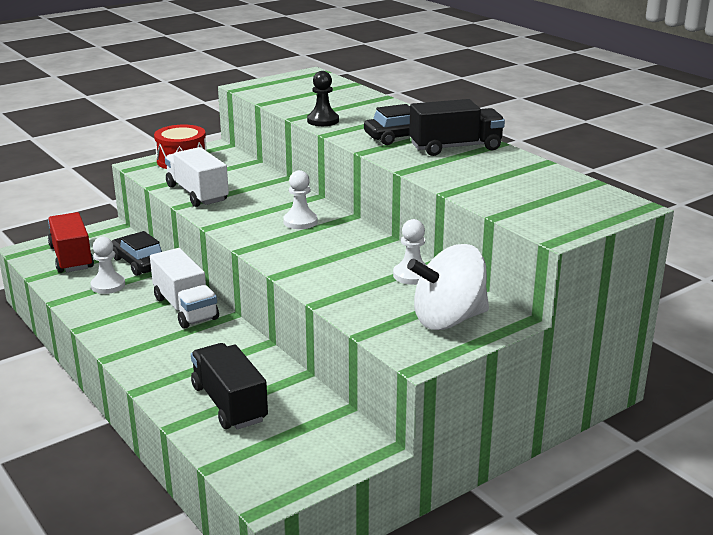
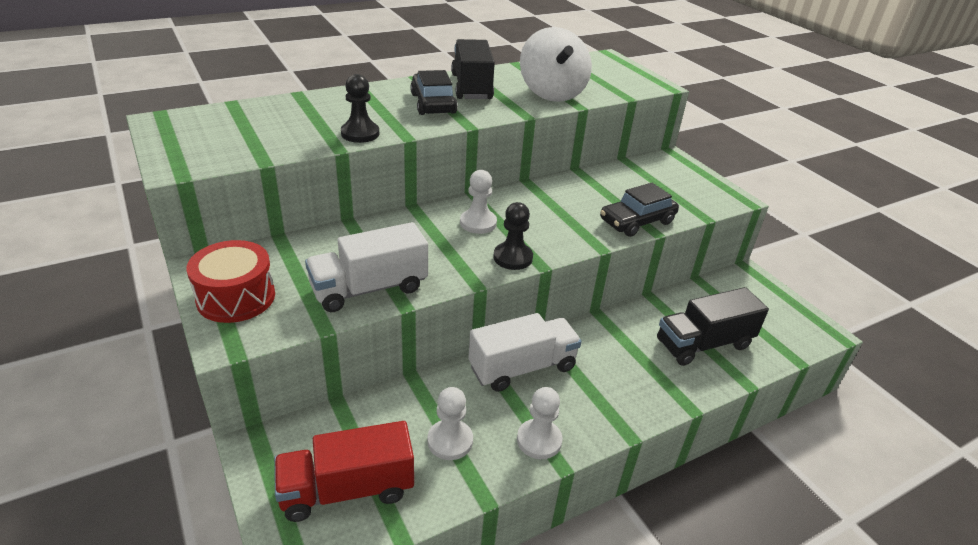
camera: 85 degrees left, 10 degrees up
black car [112,231,162,276] -> black car moved to [600,183,679,237]
white pawn [393,219,427,285] -> white pawn moved to [517,387,563,459]
white spinning top [407,244,489,330] -> white spinning top moved to [520,27,592,102]
none -> black pawn [493,202,533,270]

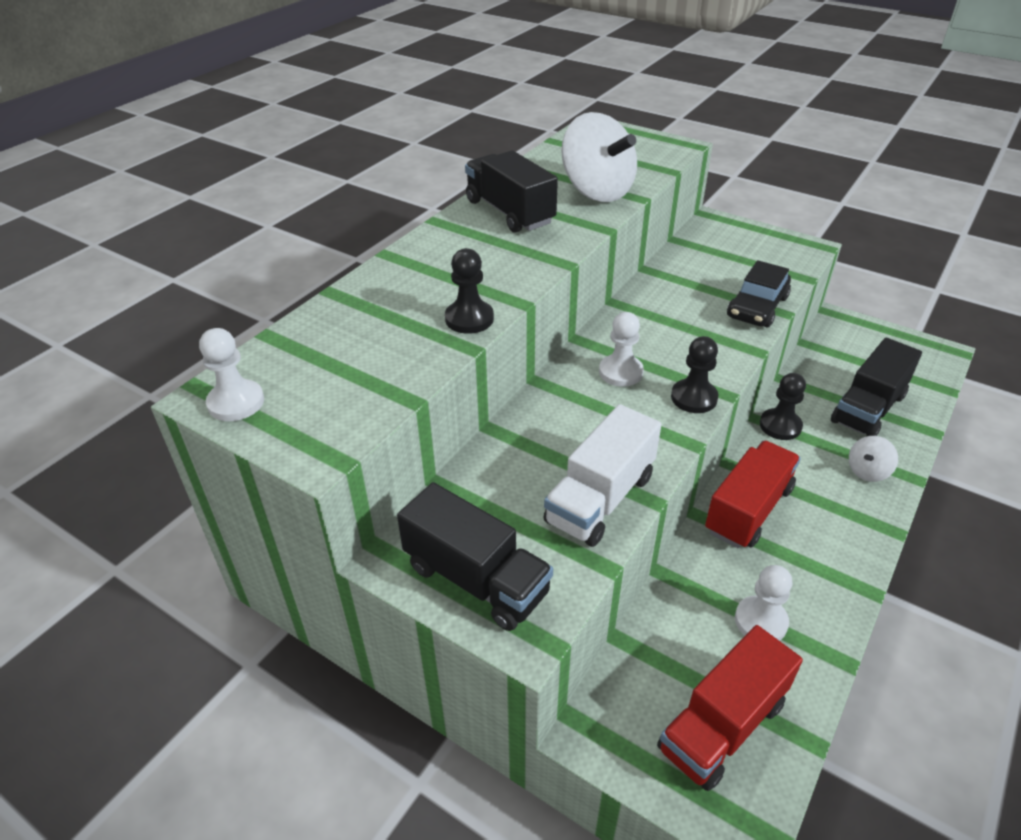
camera: 25 degrees left, 5 degrees up
red drum [186,240,275,323] -> black truck [397,482,553,631]
black car [410,70,458,115] -> none
white truck [468,313,582,392] -> red truck [705,441,801,548]
white pawn [517,387,563,459] -> white pawn moved to [199,328,264,421]
none -> black pawn [760,373,806,440]
none -> white spinning top [849,436,898,482]

